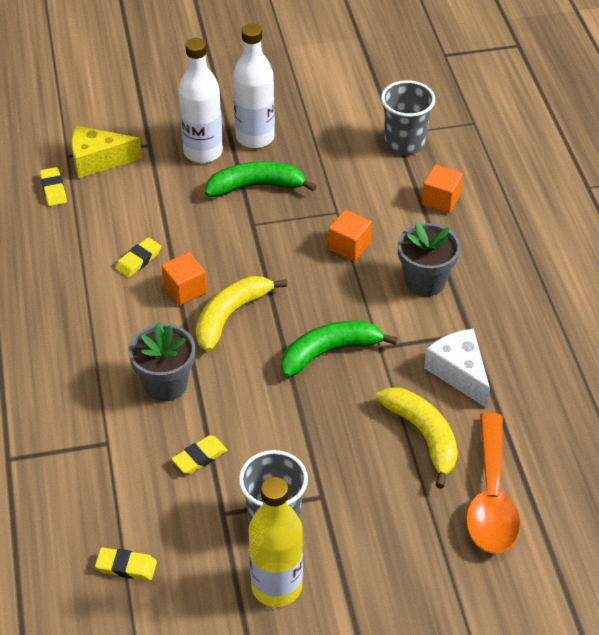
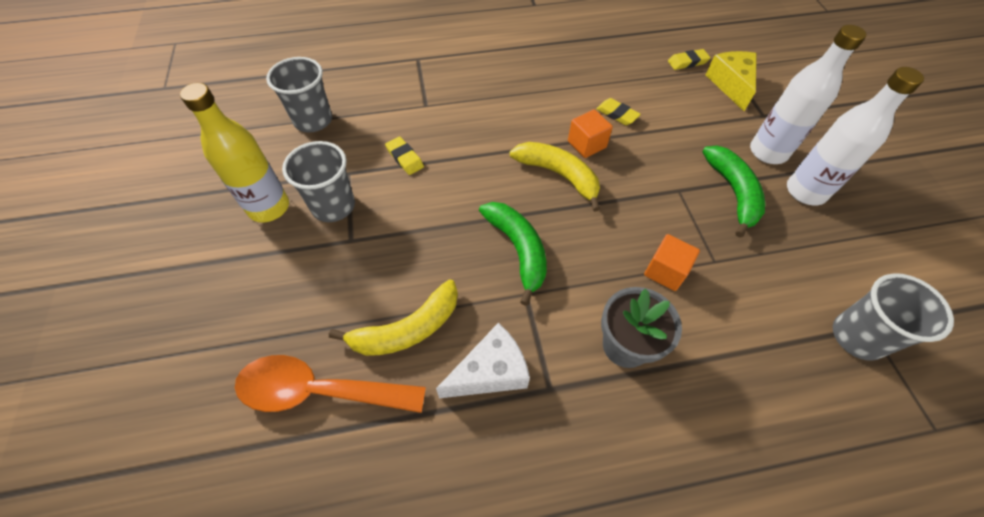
camera: 90 degrees right, 10 degrees up
yellow eraser [95,547,157,580] -> grey cup [266,57,332,133]
grey flower pot [128,322,195,401] -> none
orange cube [422,164,463,213] -> none

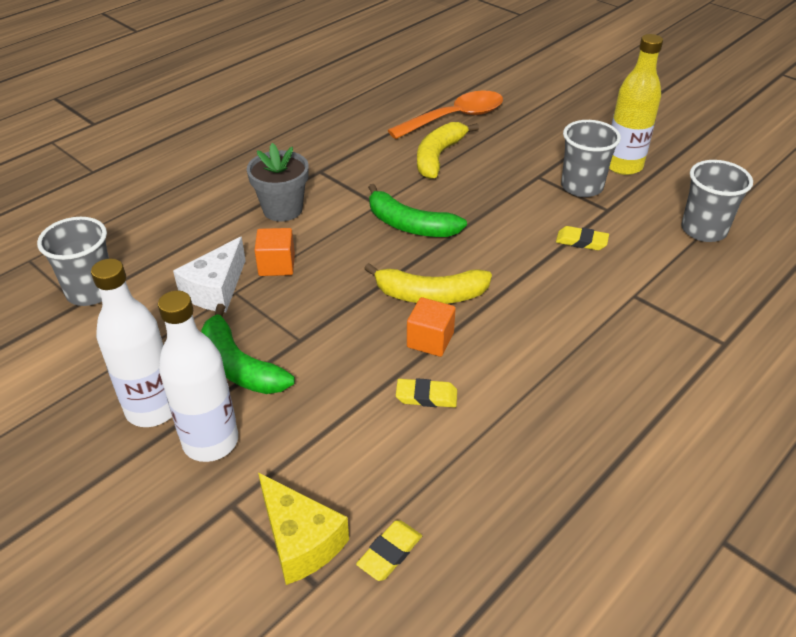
camera: 145 degrees right, 15 degrees down
white cheese [436,323,530,398] -> white cheese moved to [173,237,246,312]

